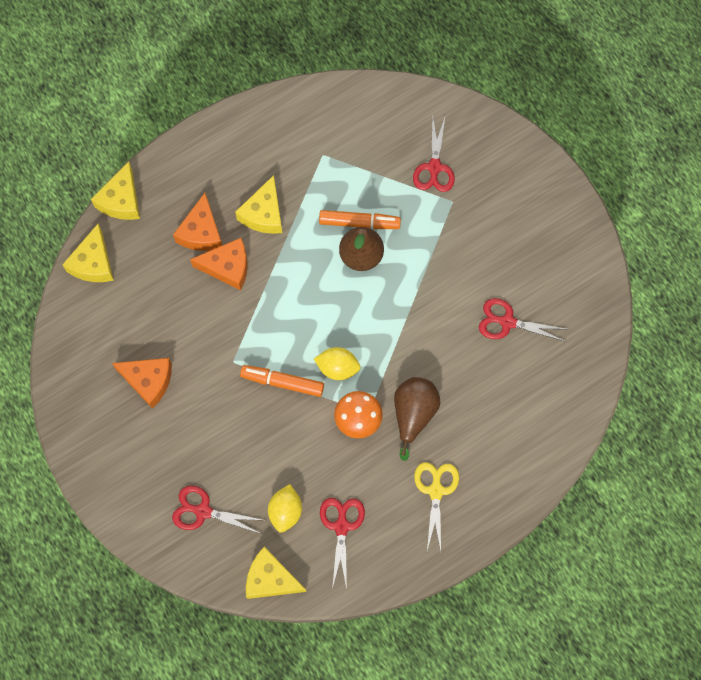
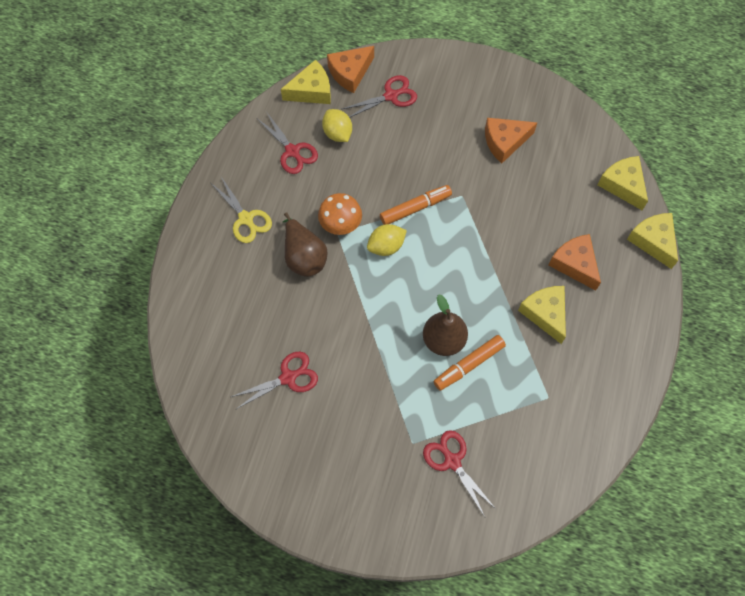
camera: 140 degrees right, 5 degrees down
orange cheese [190,238,247,290] -> orange cheese moved to [327,46,374,93]

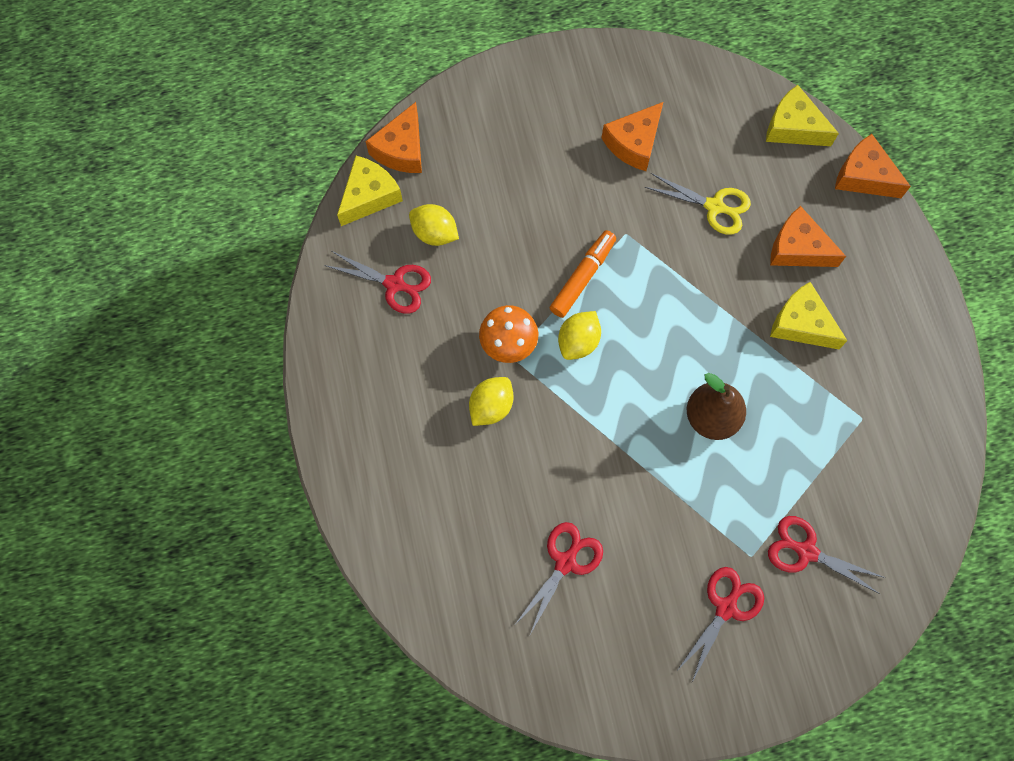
camera: 30 degrees left, 5 degrees up
yellow scissors [211,177,272,243] -> yellow scissors moved to [645,173,751,235]
brown pear [283,212,328,277] -> yellow lemon [469,377,513,426]
red scissors [342,75,417,118] -> red scissors moved to [676,567,764,682]
orange marker [433,335,506,391] -> none
yellow cheese [627,213,678,269] -> orange cheese [835,134,911,198]

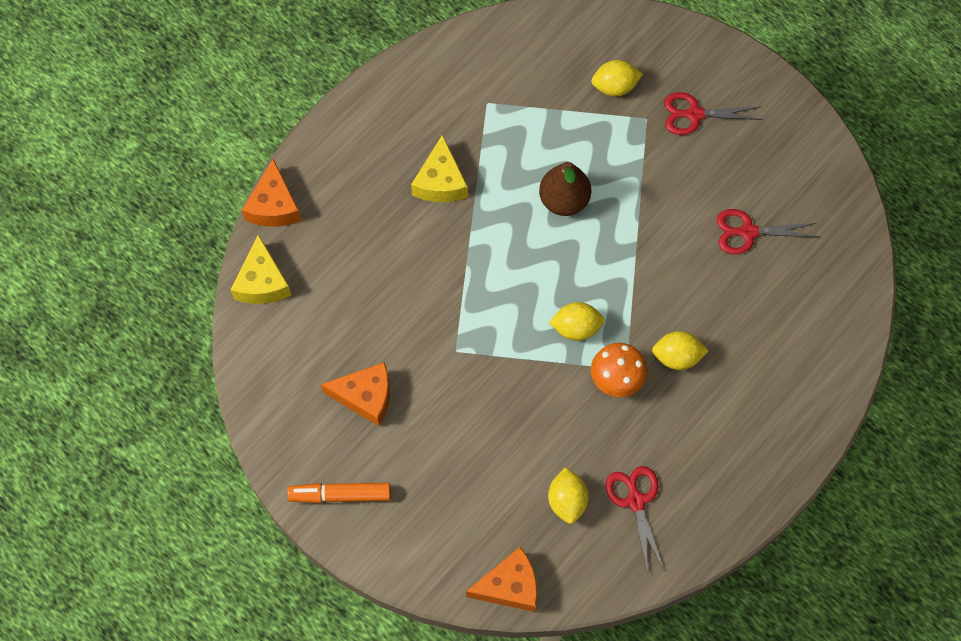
camera: 125 degrees left, 5 degrees down
yellow cheese [337,156,403,226] -> none
orange marker [550,230,616,318] -> orange marker moved to [287,482,391,503]
yellow scissors [645,173,751,235] -> none
red scissors [768,516,886,594] -> yellow lemon [591,60,643,96]
orange cheese [770,206,846,267] -> none

